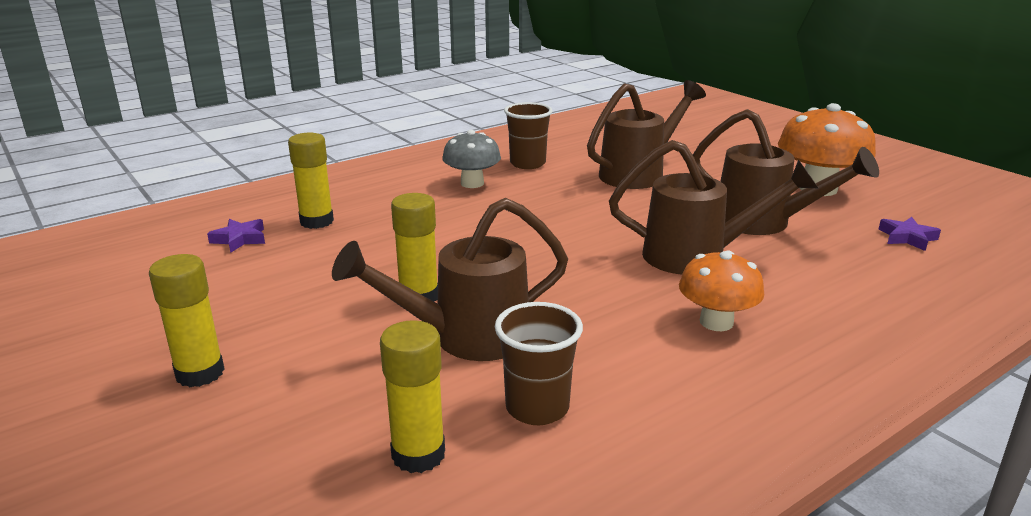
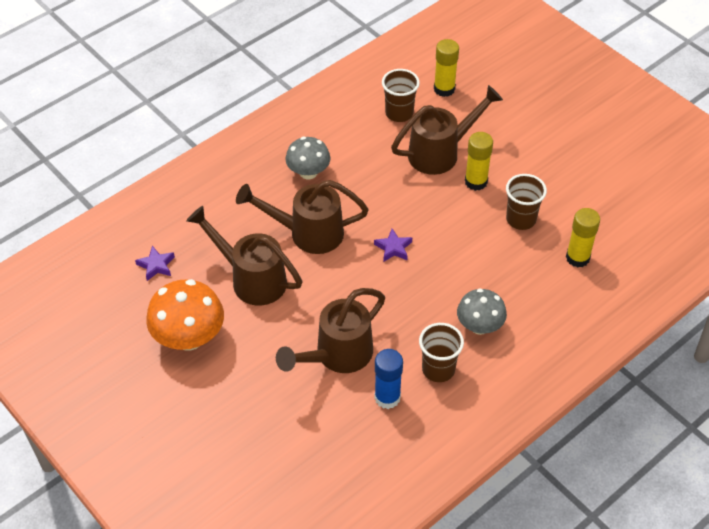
camera: 175 degrees right, 25 degrees up
yellow glue stick [149,254,225,387] -> none
purple star [207,219,265,253] -> purple star moved to [374,229,412,262]
orange mushroom [679,250,764,331] -> grey mushroom [285,137,331,179]
none -> blue glue stick [374,349,403,409]
none -> brown cup [506,174,547,230]

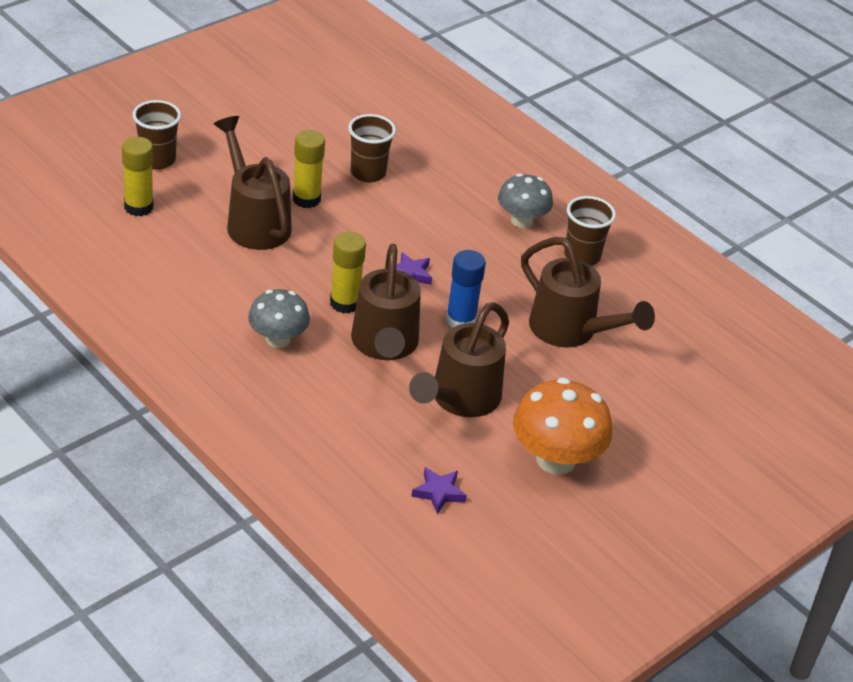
camera: 95 degrees left, 10 degrees down
blue glue stick [374,349,403,409] -> blue glue stick moved to [446,250,486,328]
brown cup [382,69,420,122] -> brown cup moved to [132,100,181,169]
yellow glue stick [566,208,600,267] -> yellow glue stick moved to [330,232,366,313]

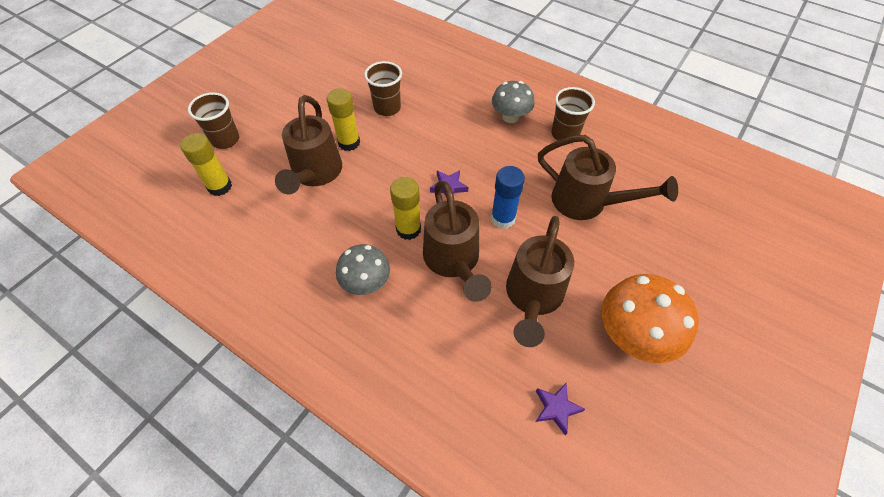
camera: 10 degrees left, 15 degrees up
brown watering can [214,116,292,250] -> brown watering can turned 135 degrees counterclockwise [275,95,342,195]

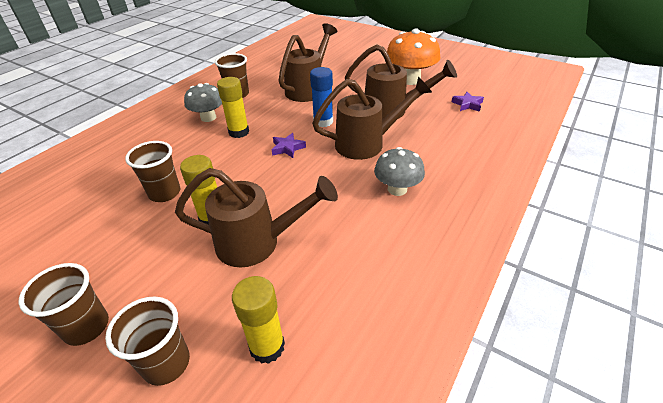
camera: 90 degrees left, 15 degrees down
yellow glue stick [390,177,421,240] -> yellow glue stick moved to [217,77,249,138]
none -> brown cup [19,263,109,346]

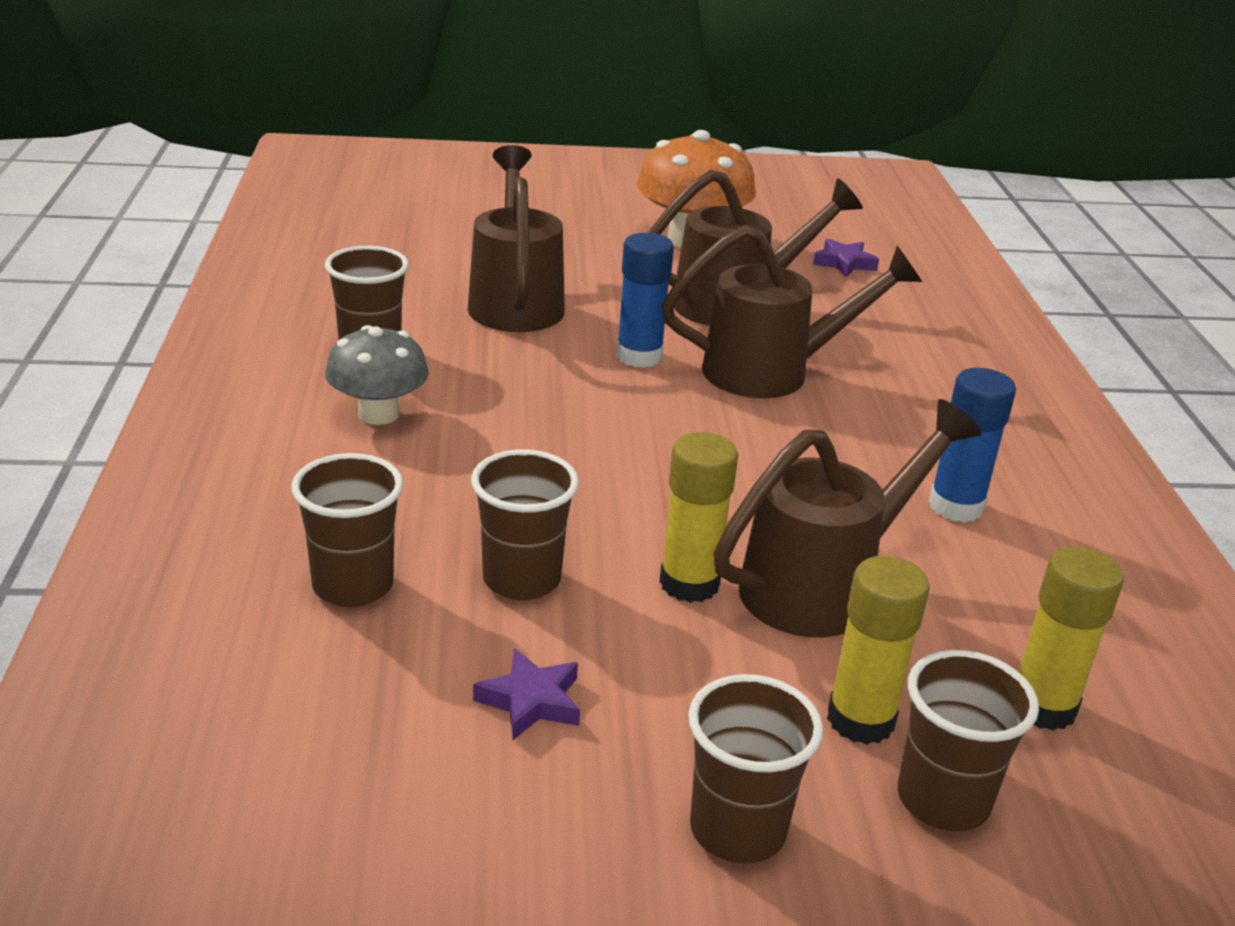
camera: 40 degrees left, 10 degrees down
yellow glue stick [217,77,249,138] -> yellow glue stick moved to [827,556,930,745]
purple star [272,133,306,158] -> purple star moved to [473,648,580,740]
brown watering can [312,77,432,160] -> brown watering can turned 45 degrees clockwise [662,225,922,398]
grey mushroom [374,147,425,196] -> none
none -> brown cup [291,453,404,607]
none -> blue glue stick [929,368,1016,522]

